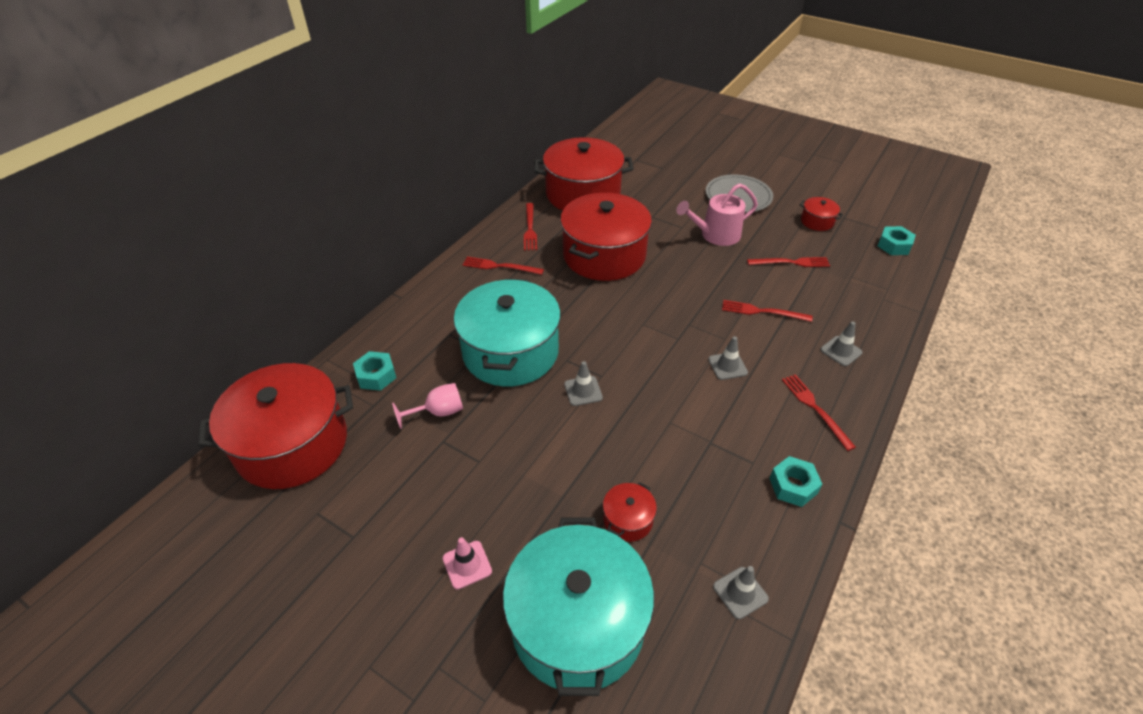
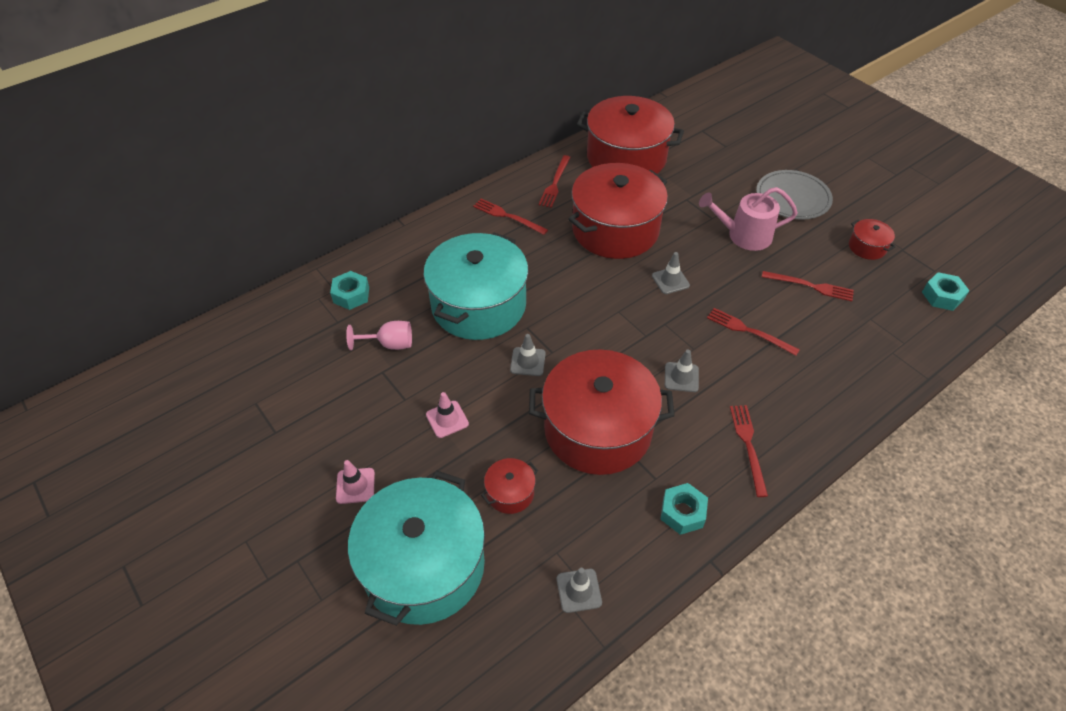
camera: 20 degrees right, 5 degrees up
red pot [199,363,353,489] -> red pot moved to [529,350,675,475]
grey traffic cone [821,321,863,366] -> grey traffic cone moved to [652,252,690,294]
none -> pink traffic cone [426,392,469,438]

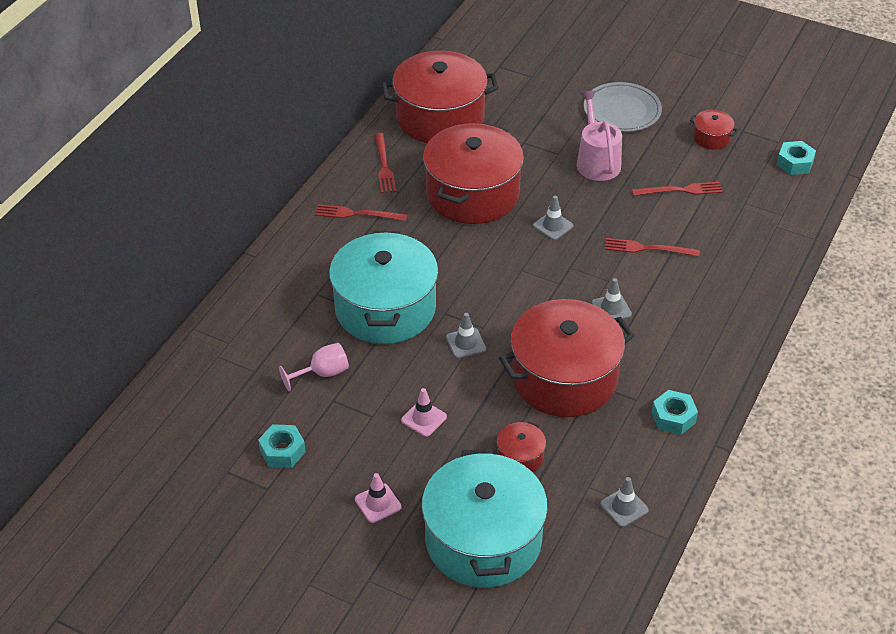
camera: 25 degrees left, 5 degrees down
turquoise nut [330,271,369,310] -> turquoise nut moved to [258,424,306,468]
pink watering can [699,187,798,251] -> pink watering can turned 105 degrees clockwise [577,91,622,181]
red fork [730,405,768,497] -> none

